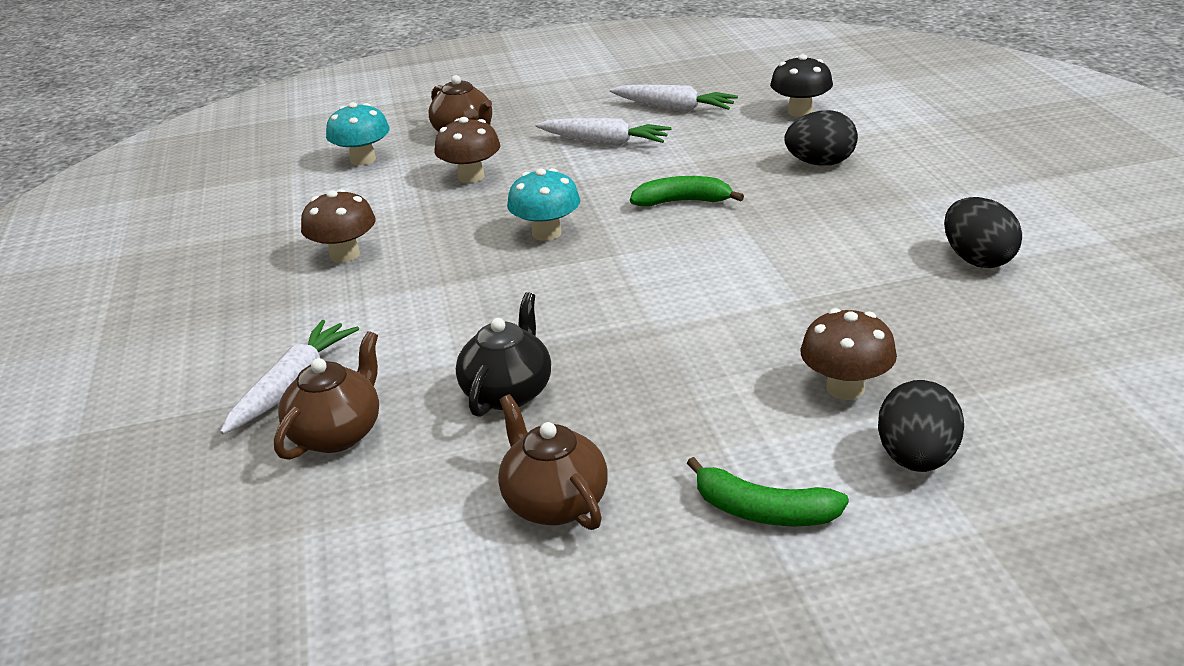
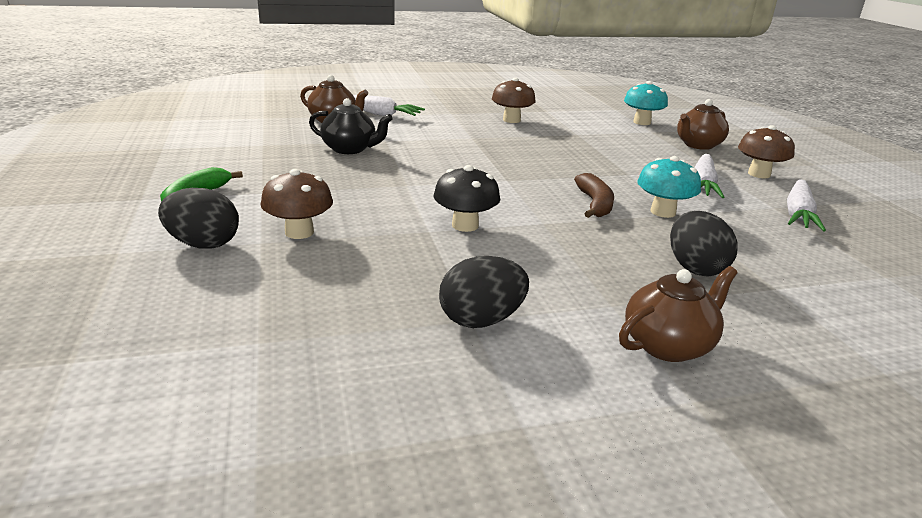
camera: 85 degrees right, 5 degrees down
brown mushroom [434,117,500,183] -> brown mushroom moved to [738,125,795,178]
brown teapot [498,394,608,530] -> brown teapot moved to [619,266,738,362]
turquoise mushroom [507,168,580,241] -> turquoise mushroom moved to [637,156,701,218]
green banana [630,176,744,207] -> brown banana [574,173,614,218]
black mushroom [770,54,833,117] -> black mushroom moved to [434,165,500,232]

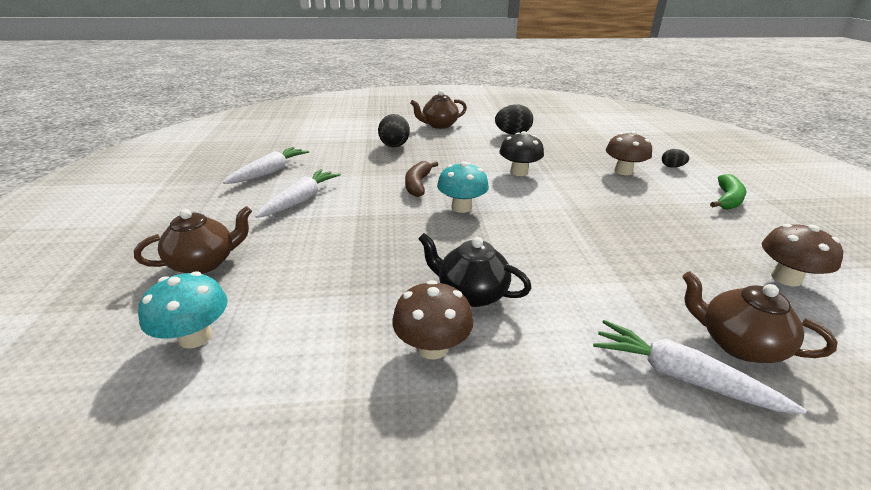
camera: 170 degrees left, 5 degrees up
black egg [158,188,239,249] -> black egg [662,149,689,168], size x0.54
black teapot [309,98,393,154] -> black teapot moved to [418,233,532,307]
turquoise mushroom [637,156,701,218] -> turquoise mushroom moved to [437,162,489,213]
brown mushroom [738,125,795,178] -> brown mushroom moved to [762,224,843,286]

